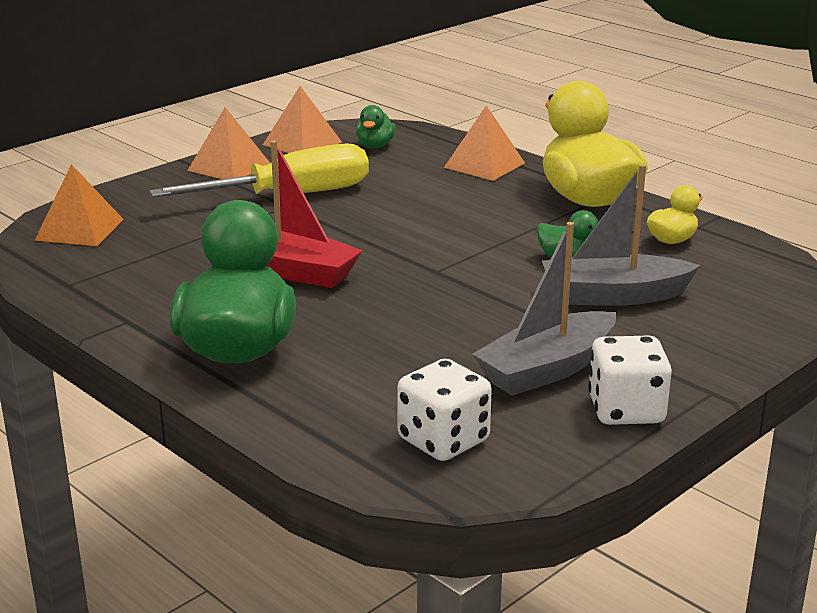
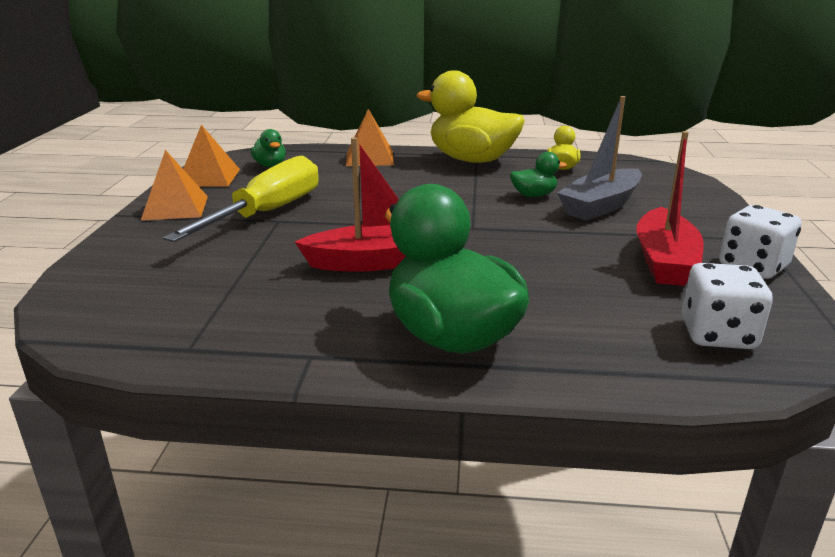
camera: 40 degrees left, 0 degrees up
orange pyramid [34,164,124,246] -> none
grey boat [472,222,616,396] -> red boat [636,131,704,286]

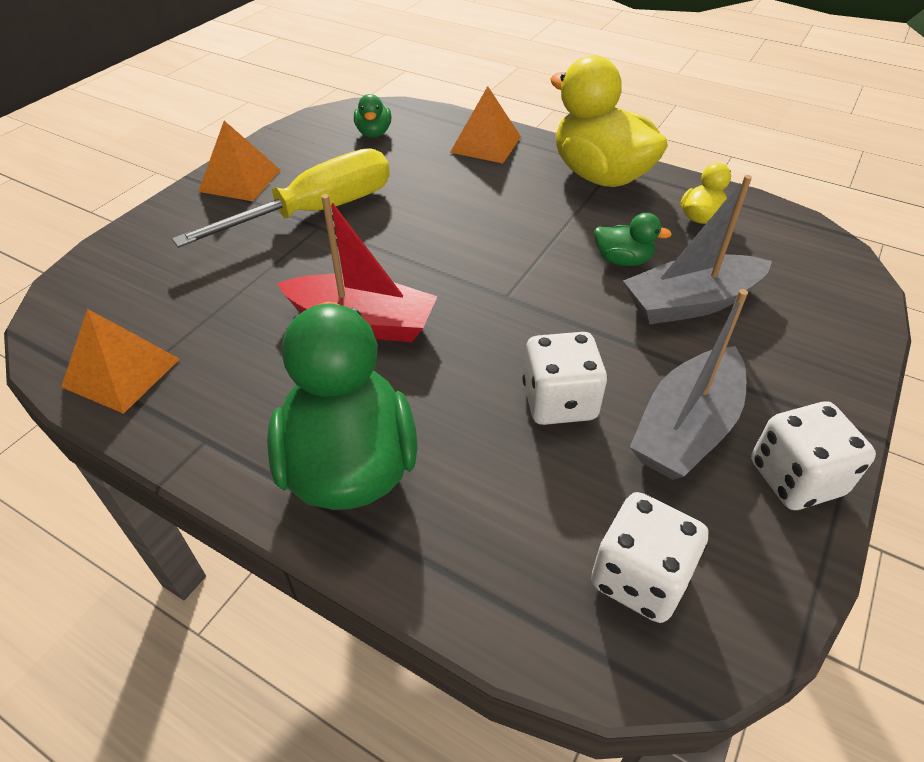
camera: 25 degrees right, 20 degrees up
orange pyramid [183,125,240,186] -> orange pyramid moved to [61,309,180,414]
red boat [636,131,704,286] -> grey boat [630,289,748,480]
none -> white dice [522,332,607,425]

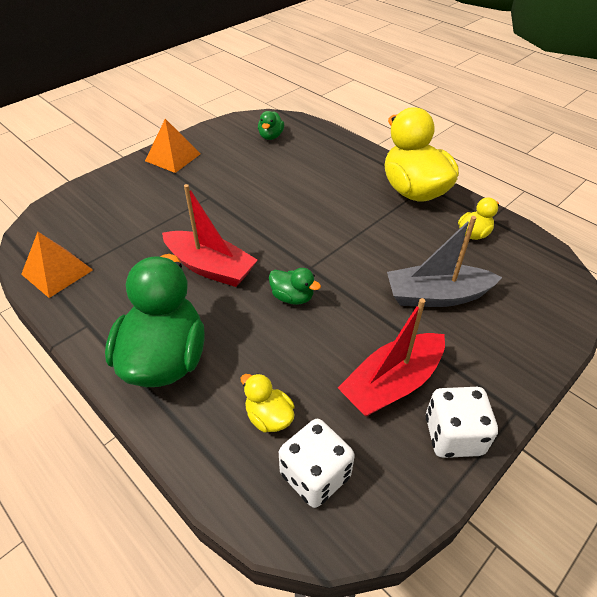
camera: 15 degrees right, 0 degrees up
yellow screwdriver [172,148,390,248] -> none
orange pyramid [450,86,521,163] -> none
white dice [522,332,607,425] -> none
green duck [594,213,672,266] -> green duck moved to [269,268,321,305]
grey boat [630,289,748,480] -> red boat [338,298,445,416]
none -> yellow duck [241,373,295,432]

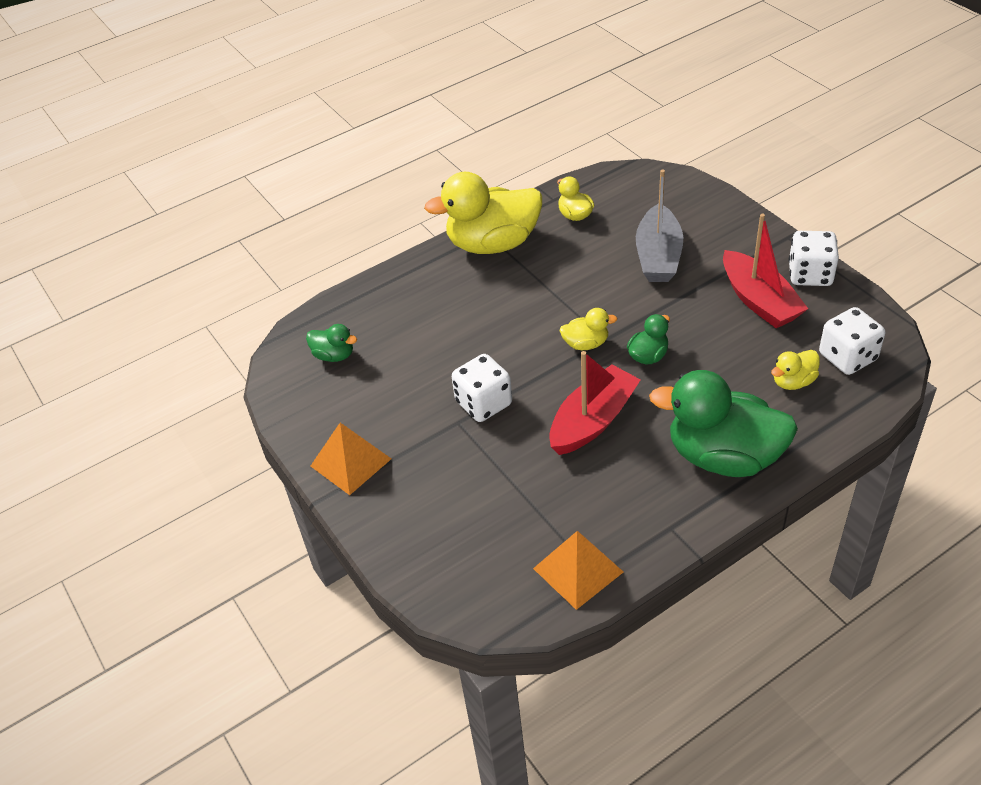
camera: 75 degrees left, 0 degrees up
none -> white dice [452,354,512,422]
none -> yellow duck [559,308,617,350]

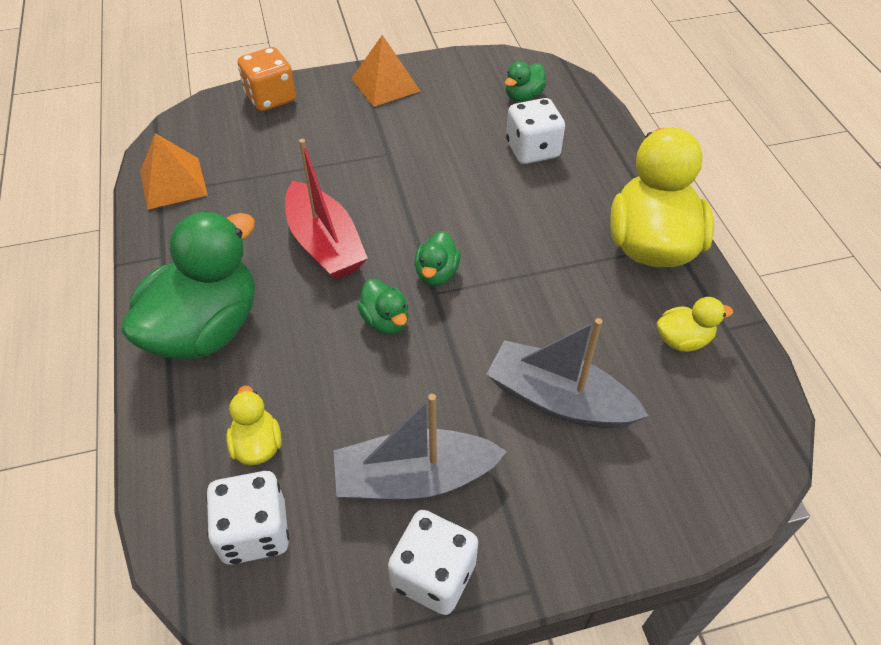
camera: 105 degrees right, 5 degrees up
white dice [452,354,512,422] -> white dice moved to [506,98,565,164]
yellow duck [559,308,617,350] -> green duck [414,231,461,286]
red boat [723,214,808,328] -> grey boat [334,394,507,500]
none -> orange dice [238,47,296,111]

